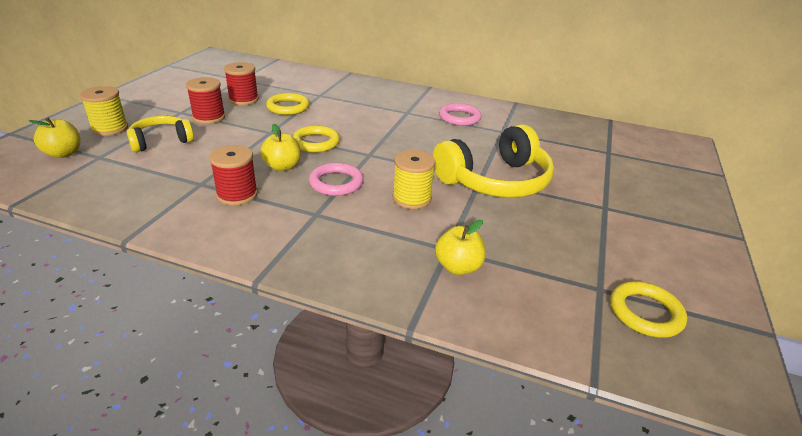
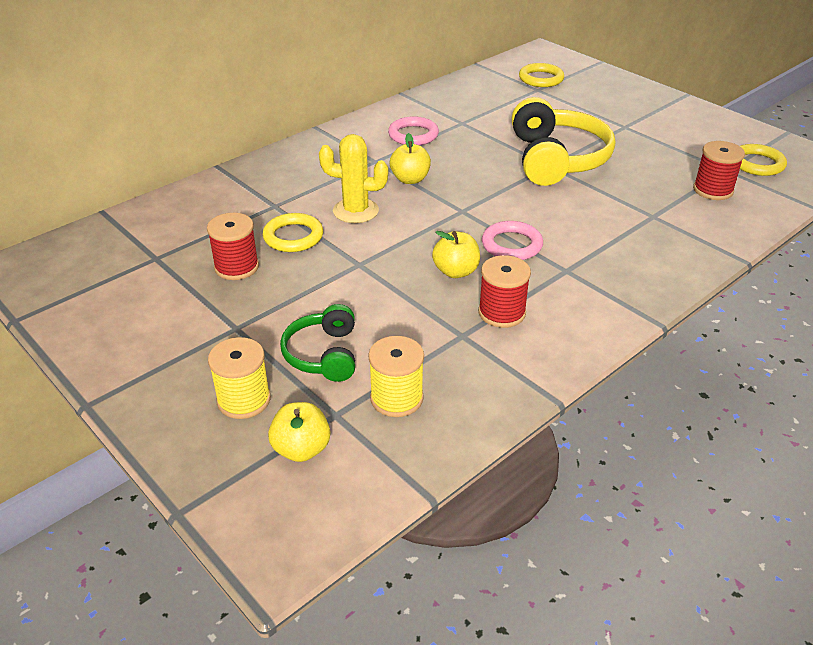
camera: 60 degrees left, 5 degrees up
yellow headphones [127,116,194,152] -> green headphones [280,304,355,382]
red spool [186,77,225,124] -> red spool moved to [693,141,745,200]
yellow ring [292,126,340,152] -> yellow ring moved to [519,63,564,87]
yellow spool [393,150,435,209] -> yellow spool moved to [368,336,424,417]
yellow apple [435,220,486,275] -> yellow apple moved to [390,133,431,184]
none -> yellow cactus [319,134,388,223]

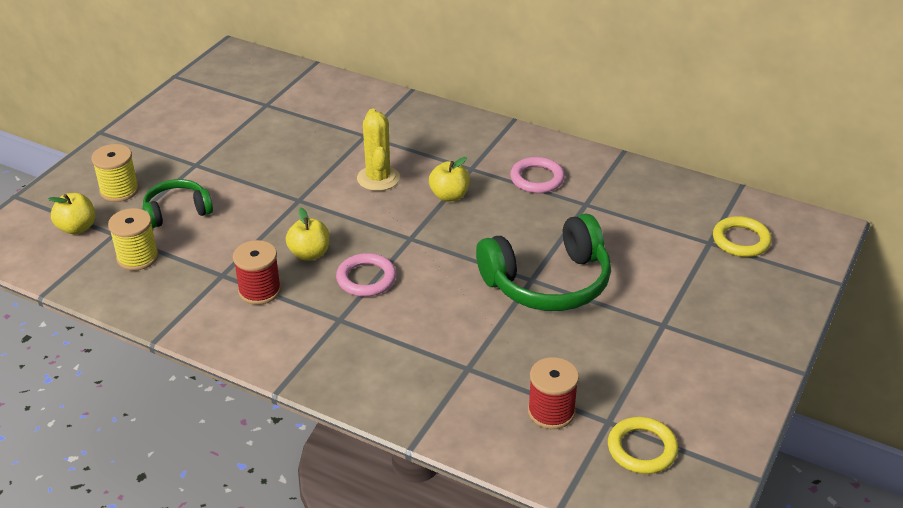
camera: 70 degrees right, 0 degrees up
red spool [207,213,259,280] -> none
yellow ring [263,213,323,252] -> none
yellow headphones [512,97,615,186] -> green headphones [476,214,611,311]

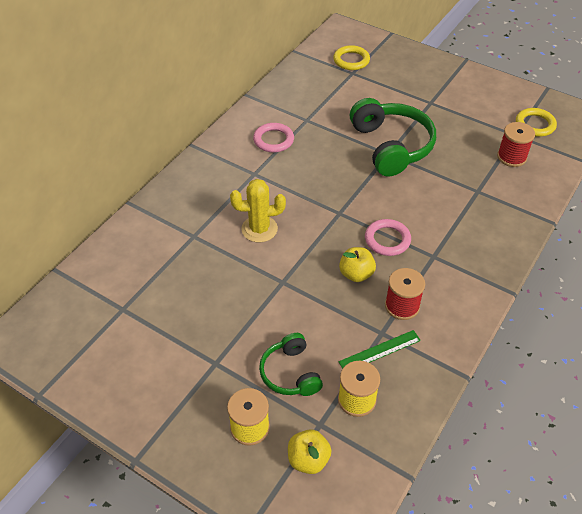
camera: 85 degrees left, 10 degrees up
yellow apple [429,157,470,202] -> none
none -> green ruler [338,330,421,369]

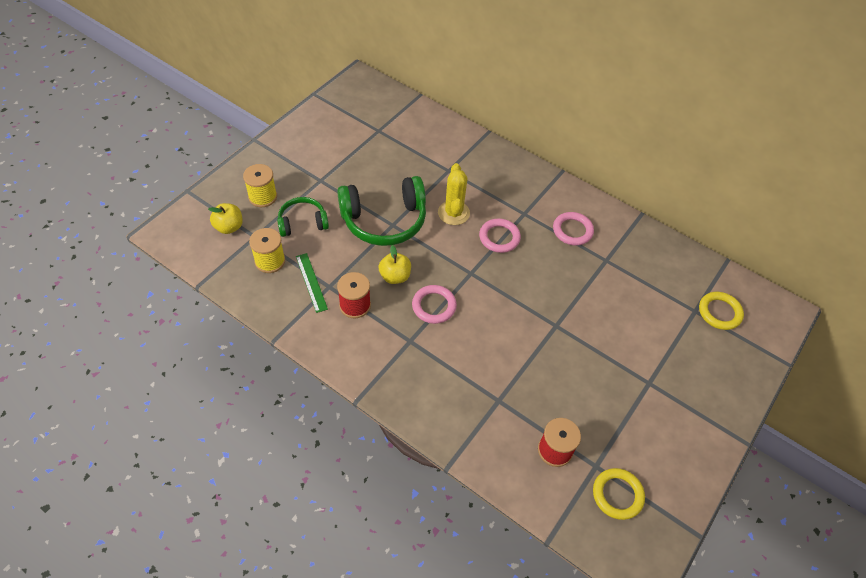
camera: 90 degrees right, 5 degrees up
green headphones [350,98,436,177] -> green headphones moved to [337,176,426,246]
none -> pink ring [479,218,521,253]

